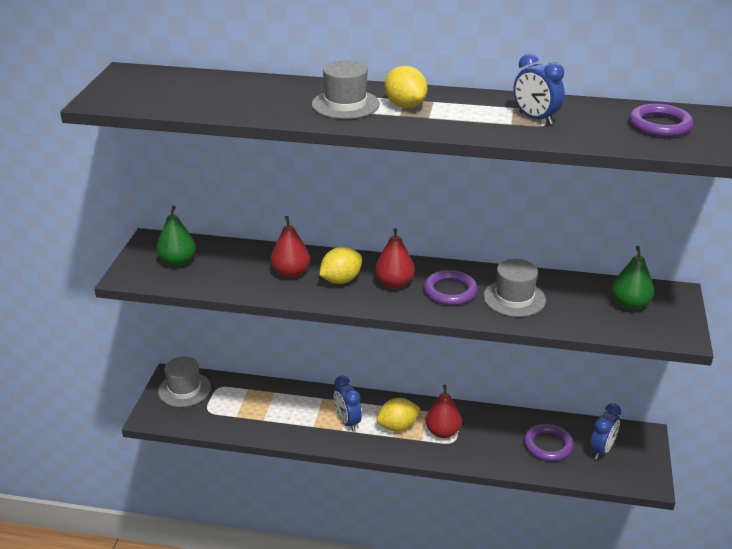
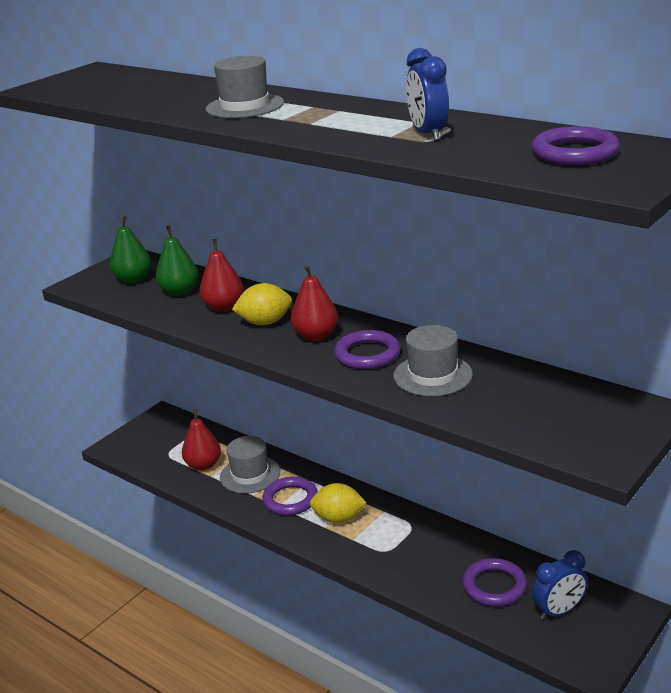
camera: 30 degrees right, 5 degrees down
grey hat [158,357,211,407] -> grey hat moved to [220,436,281,494]
blue clock [333,376,362,431] -> purple ring [262,477,318,515]
yellow lemon [384,66,427,108] -> none
red pear [426,385,462,438] -> red pear moved to [182,409,221,471]
green pear [612,246,654,310] -> green pear moved to [156,225,199,296]

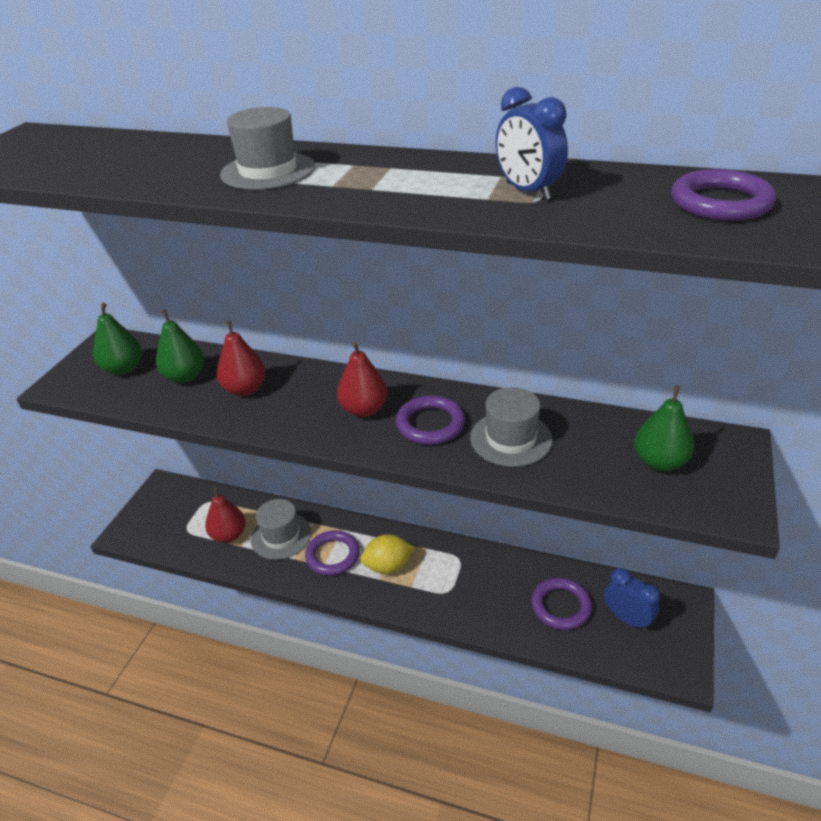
camera: 20 degrees left, 10 degrees up
yellow lemon [232,283,292,325] -> none
blue clock [532,550,588,620] -> blue clock turned 90 degrees counterclockwise [604,568,660,631]
none -> green pear [634,386,694,471]

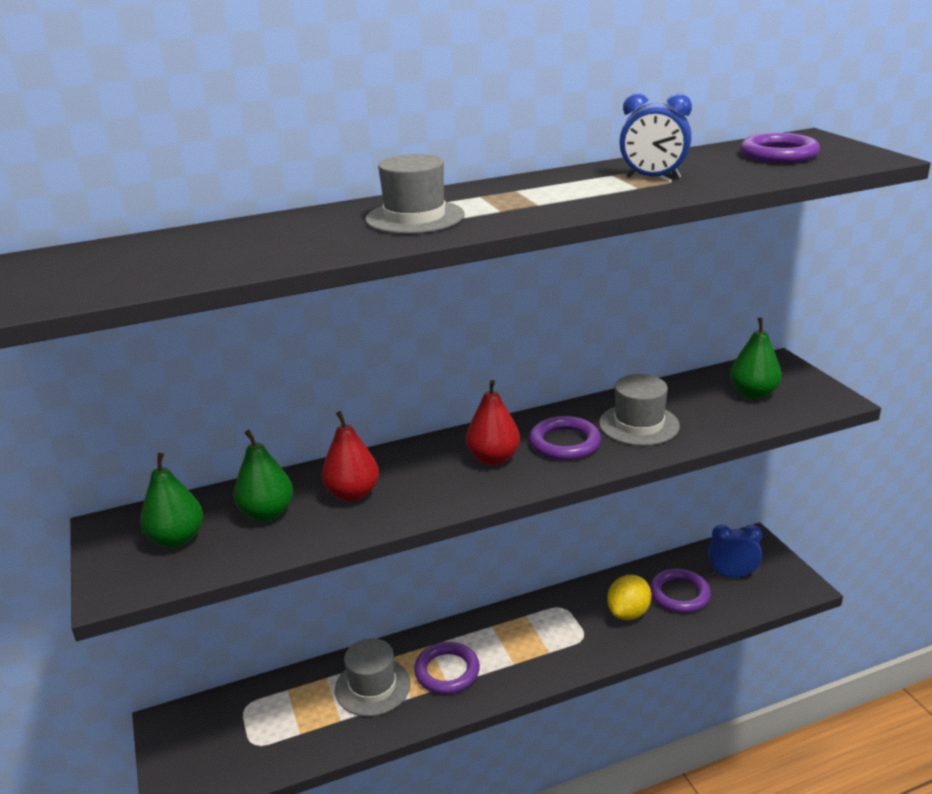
camera: 40 degrees left, 10 degrees down
red pear [205,487,246,543] -> none
yellow lemon [360,534,415,574] -> yellow lemon moved to [607,575,651,620]

